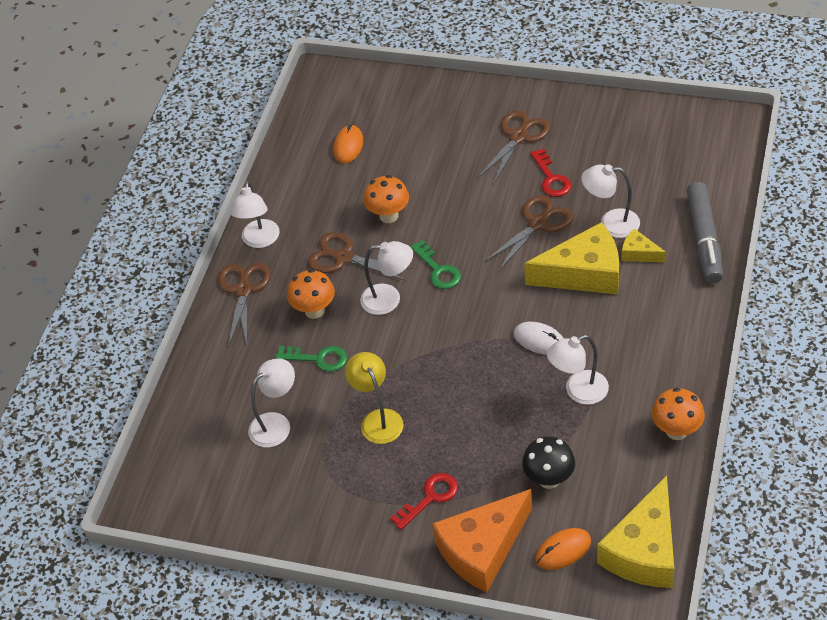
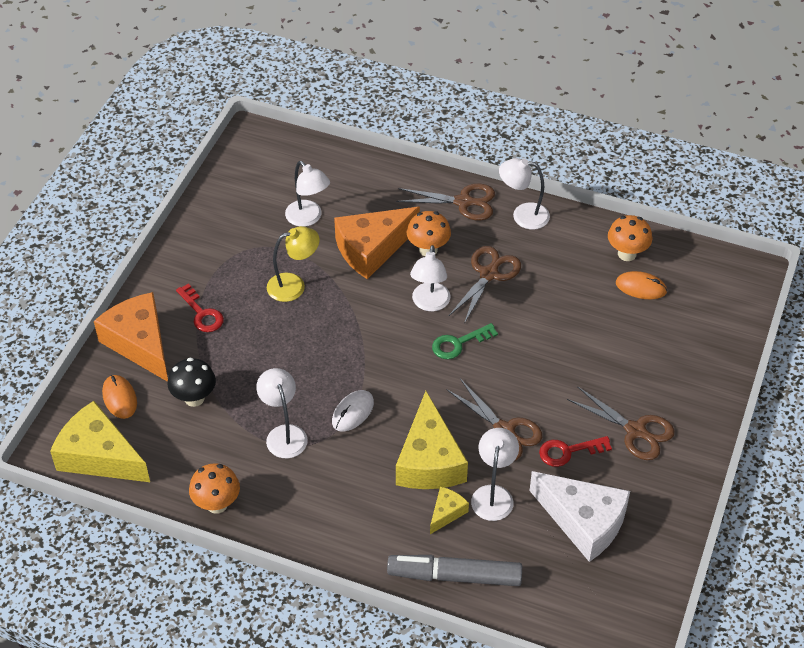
camera: 90 degrees right, 0 degrees up
green key [275,346,347,372] -> orange cheese [334,207,420,279]
orange mushroom [364,175,409,223] -> orange mushroom moved to [608,215,652,261]
none -> white cheese [530,471,630,562]

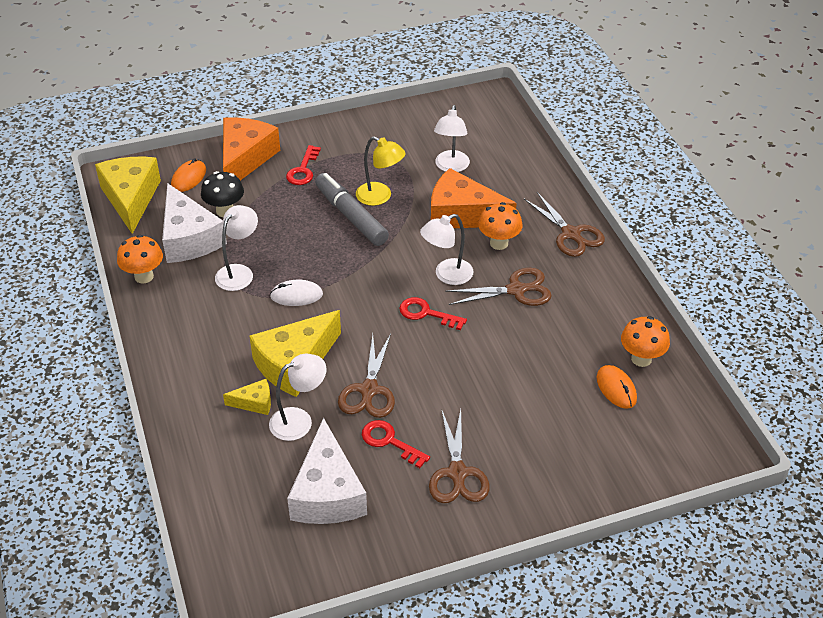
camera: 50 degrees right, 5 degrees down
grey marker [387,555,522,586] -> grey marker moved to [315,173,389,246]
green key [432,323,498,359] -> red key [399,297,467,330]
white lamp [499,158,550,229] -> none
none -> white cheese [162,183,227,263]

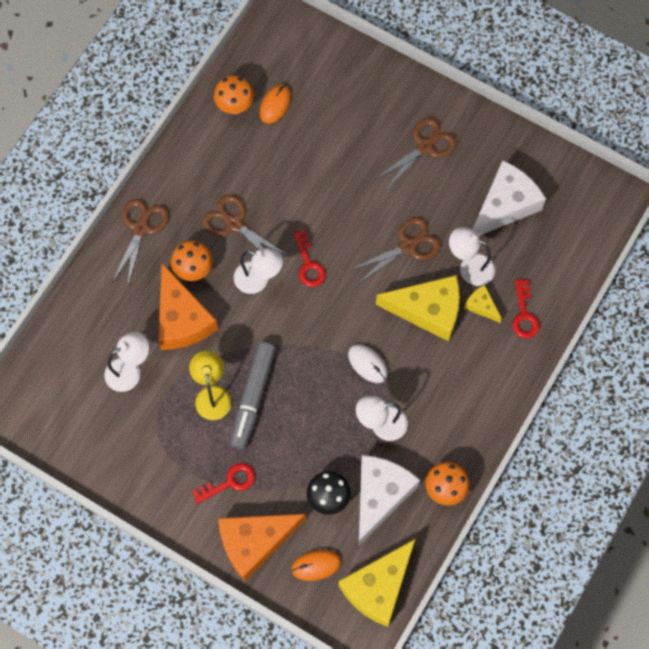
camera: 130 degrees left, 25 degrees up
red key [362,420,430,468] -> red key moved to [512,279,540,338]

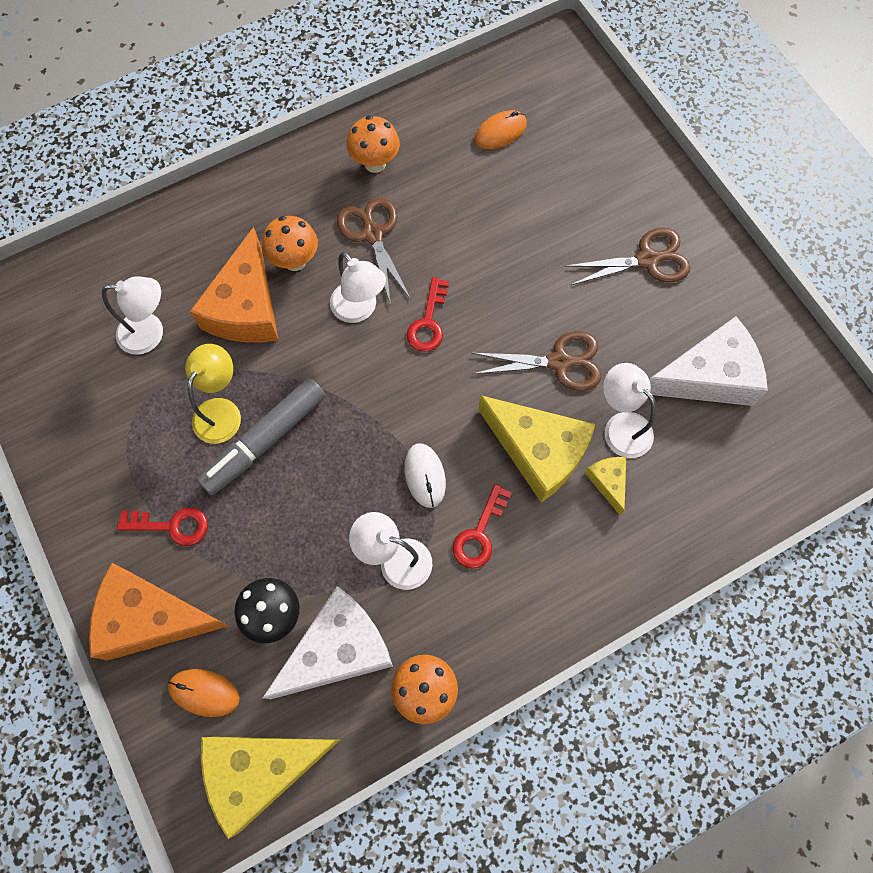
camera: 30 degrees right, 0 degrees up
brown scissors [112,199,169,288] -> none
orange mushroom [214,75,254,114] -> orange mushroom moved to [347,115,400,173]
red key [512,279,540,338] -> red key moved to [453,484,512,568]

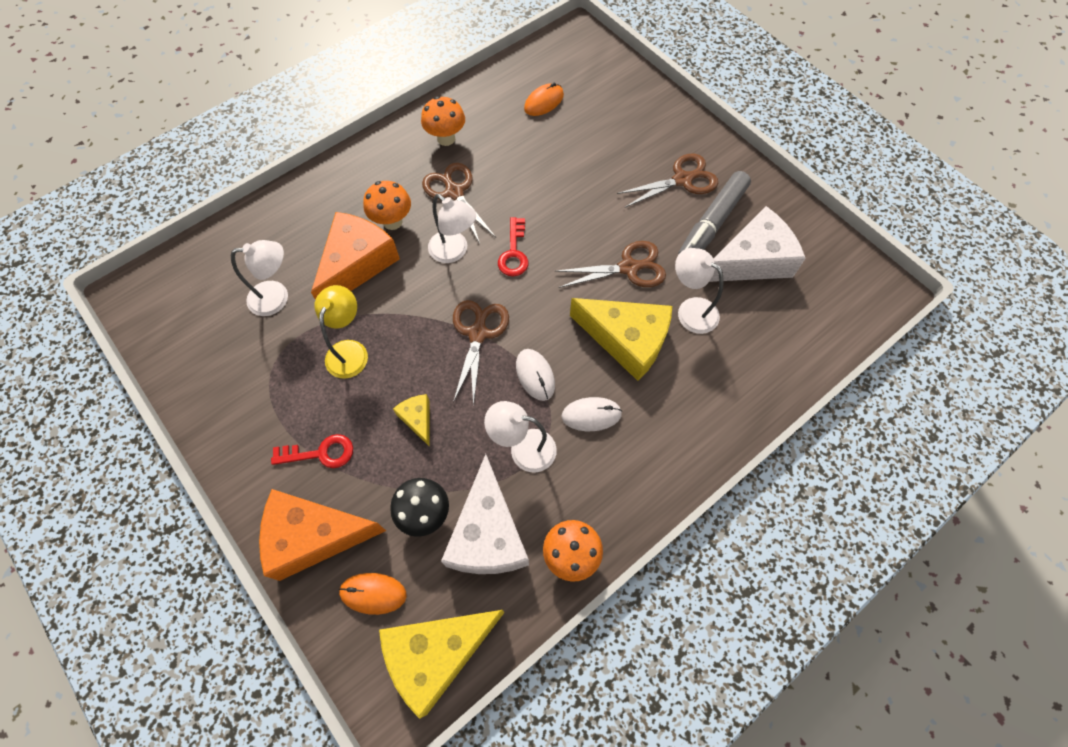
camera: 10 degrees left, 5 degrees down
orange cheese [190,227,278,343] -> orange cheese turned 150 degrees counterclockwise [311,212,400,300]
grey marker [197,378,325,495] -> grey marker moved to [678,171,751,255]
white cheese [263,586,393,699] -> white cheese turned 135 degrees clockwise [441,454,529,574]
red key [453,484,512,568] -> white mouse [562,397,622,431]
yellow cheese [585,457,626,515] -> yellow cheese moved to [393,394,430,447]
none -> brown scissors [453,300,509,406]

